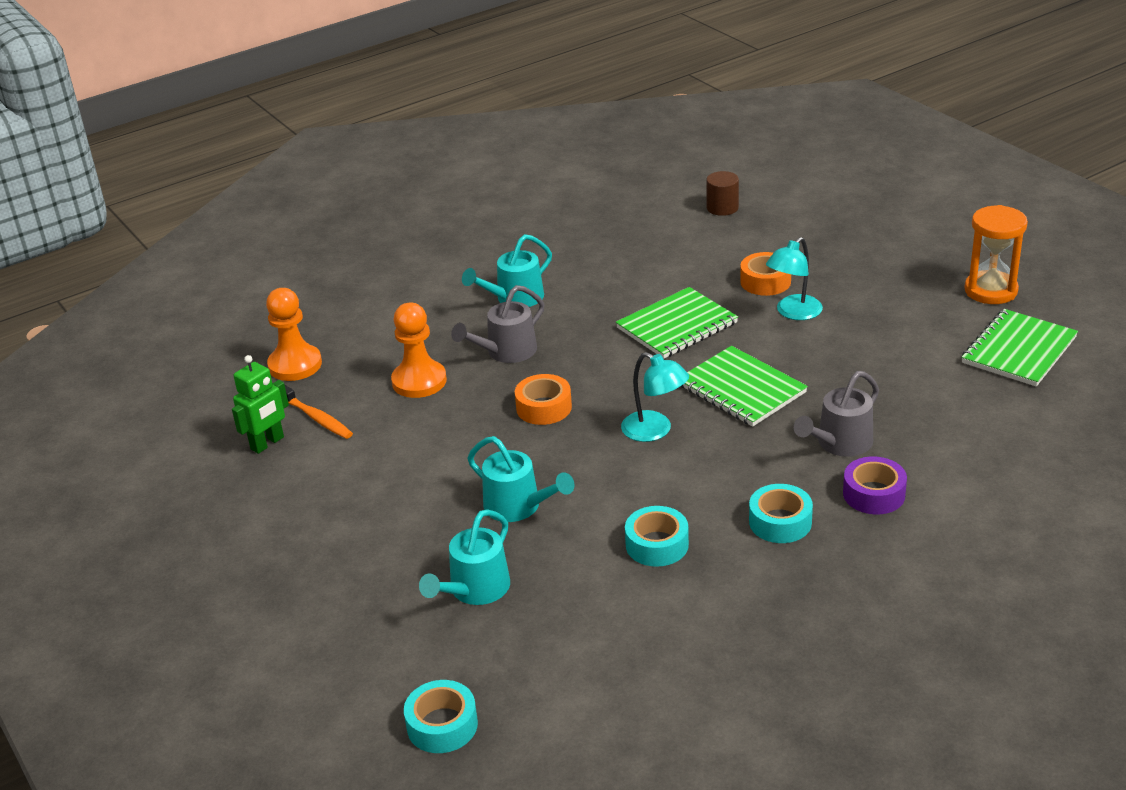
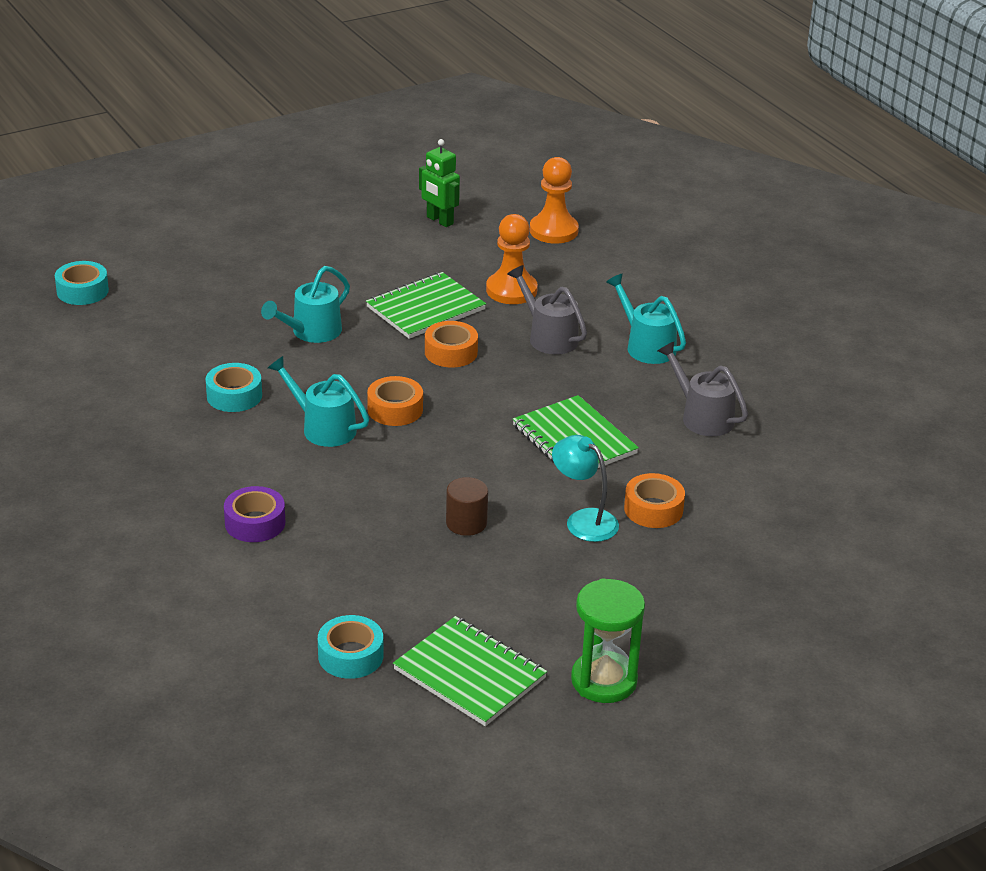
camera: 90 degrees right, 0 degrees up
orange toothbrush [285,385,353,439] -> none
turquoise watering can [419,509,510,605] -> turquoise watering can moved to [268,356,369,447]
turquoise lamp [621,352,689,442] -> orange tape [367,376,423,426]
green notebook [681,346,808,427] -> green notebook moved to [366,272,486,339]
brown cylinder [706,171,739,216] -> brown cylinder moved to [446,477,488,536]
turquoise tape [749,484,813,543] -> turquoise tape moved to [318,615,383,679]
grey watering can [794,371,879,457] -> grey watering can moved to [658,342,748,436]
orange hourglass [964,205,1028,304] -> green hourglass [571,578,645,703]

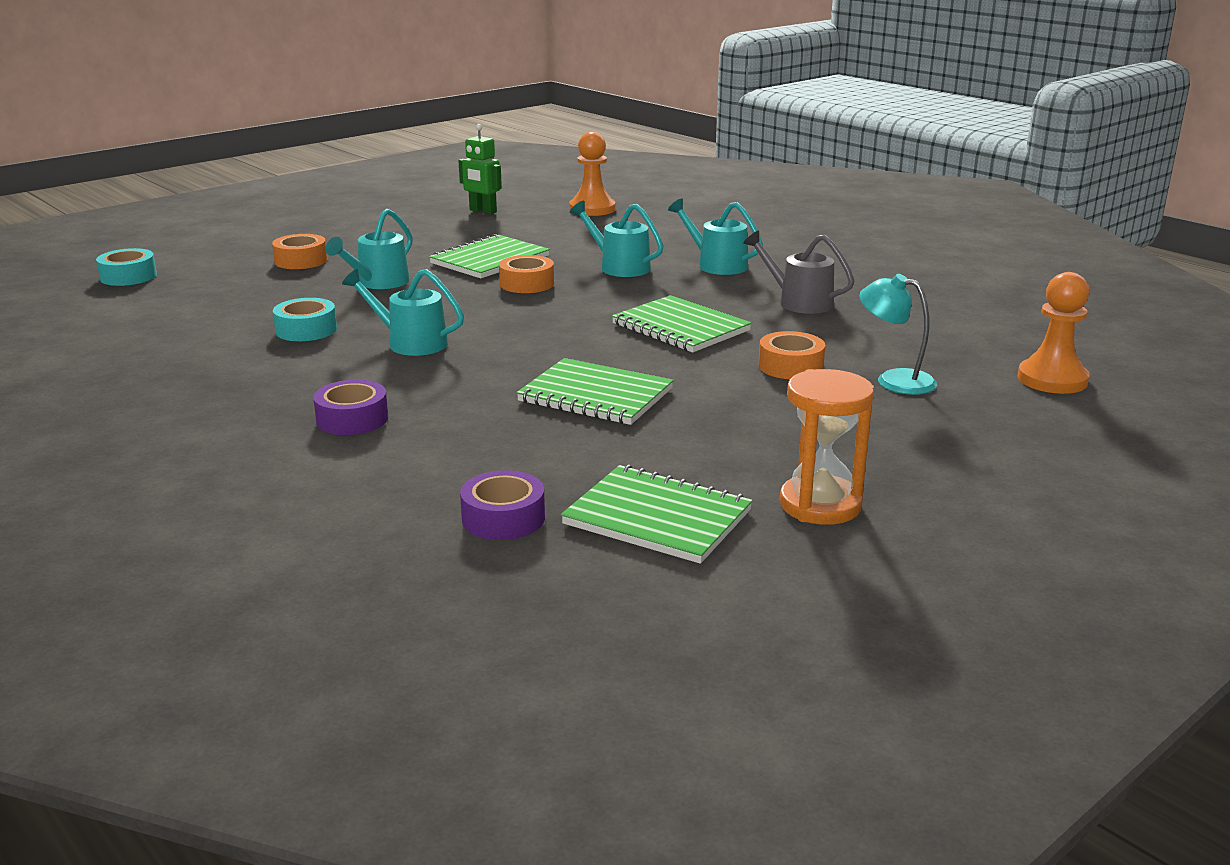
camera: 10 degrees left, 10 degrees down
turquoise tape [318,615,383,679] -> purple tape [460,470,545,540]
orange tape [367,376,423,426] -> orange tape moved to [272,234,328,269]
brown cylinder [446,477,488,536] -> green notebook [516,358,674,425]
orange pawn [486,214,538,304] -> orange pawn moved to [1018,272,1090,394]
grey watering can [507,265,587,355] -> turquoise watering can [570,201,663,277]
turquoise lamp [552,435,619,542] -> turquoise lamp moved to [859,274,937,395]
green hourglass [571,578,645,703] -> orange hourglass [780,369,874,525]

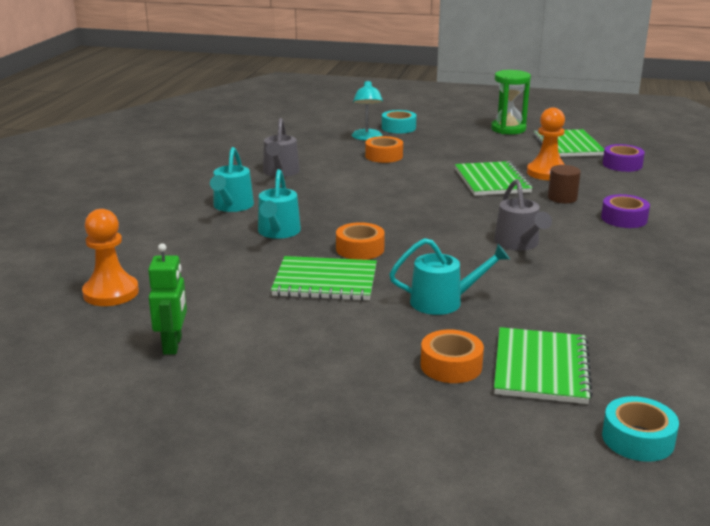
camera: 125 degrees left, 0 degrees up
turquoise tape [273,298,337,341] -> turquoise tape moved to [382,110,416,133]
turquoise watering can [342,269,464,356] -> grey watering can [494,179,552,250]
green notebook [612,295,752,353] -> green notebook moved to [494,327,593,404]
orange hourglass [780,369,874,525] -> green hourglass [491,70,531,134]
orange pawn [1018,272,1090,394] -> orange pawn moved to [527,107,565,180]
none -> brown cylinder [548,165,581,203]

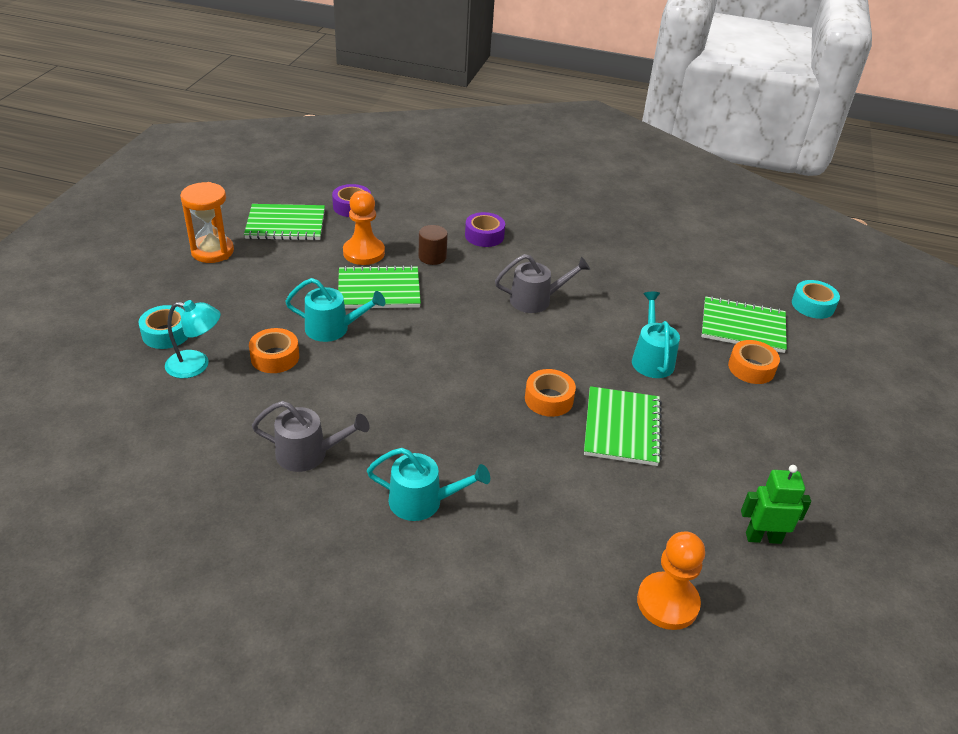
camera: 90 degrees left, 15 degrees up
turquoise watering can [258,169,301,239] -> turquoise watering can moved to [285,278,385,342]
green hourglass [491,70,531,134] -> orange hourglass [180,182,234,263]

